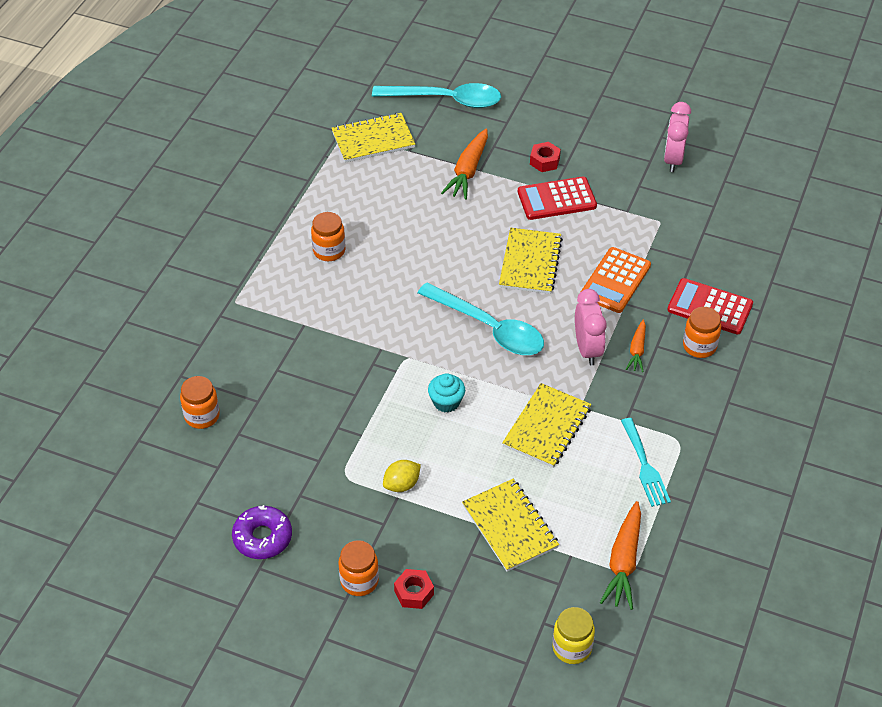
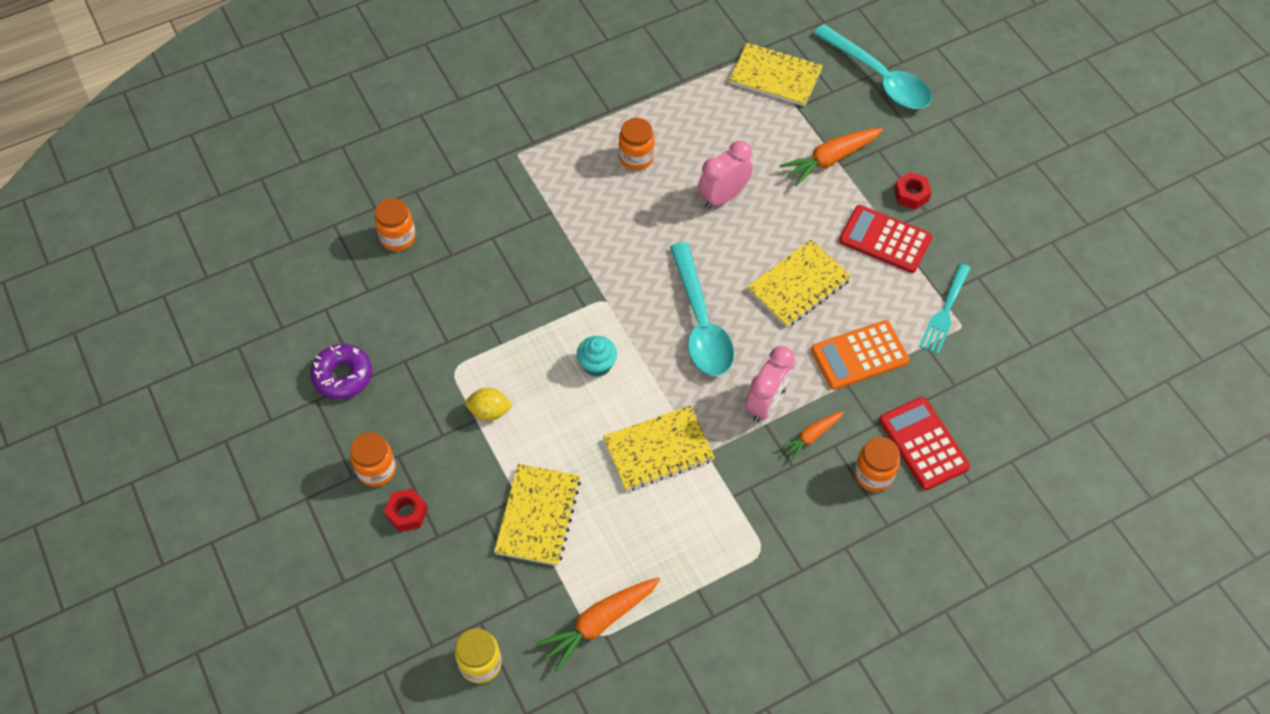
camera: 40 degrees right, 10 degrees up
turquoise fork [621,418,671,507] -> turquoise fork moved to [919,263,971,354]
pink clock [664,102,691,172] -> pink clock moved to [698,141,753,209]

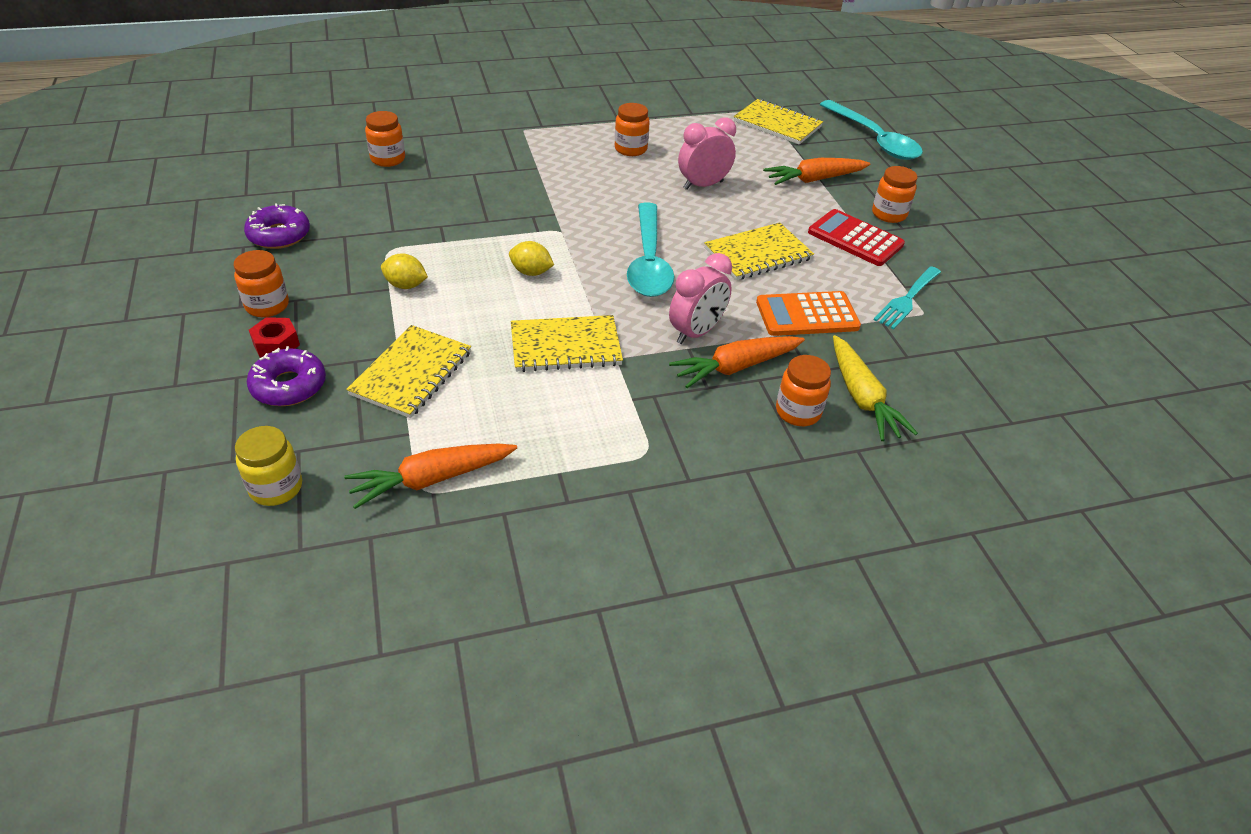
camera: 10 degrees right, 15 degrees down
turquoise cupcake [577,336,617,377] -> yellow lemon [509,241,554,276]
orange carrot [779,411,844,462] -> orange carrot [669,336,805,388], size x1.67
red calculator [879,397,970,490] -> yellow carrot [833,335,918,441]
red nut [894,172,932,210] -> orange jar [872,166,917,223]
none -> purple donut [247,346,326,406]

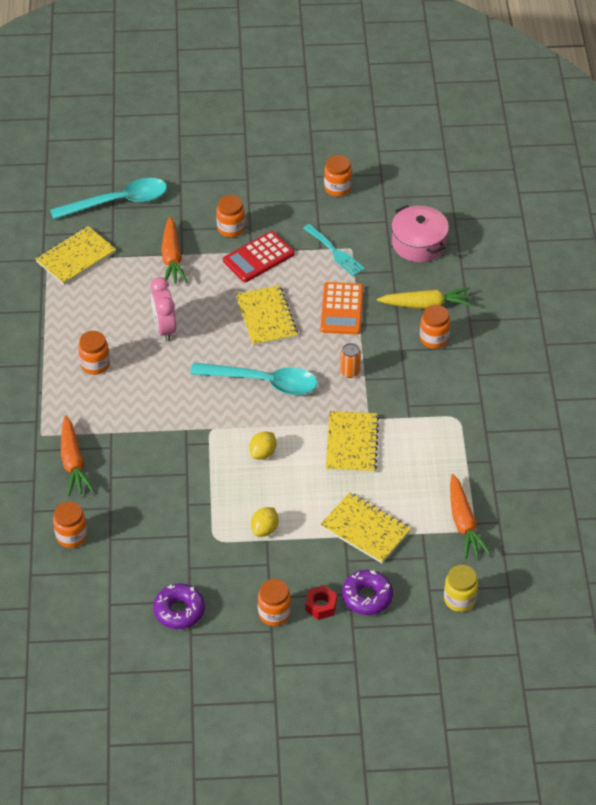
camera: 75 degrees left, 5 degrees up
pink clock [669,253,732,344] -> orange can [340,343,361,378]
orange carrot [669,336,805,388] -> orange carrot moved to [61,415,94,496]
none -> orange jar [324,155,352,197]
none -> pink pot [391,205,449,262]

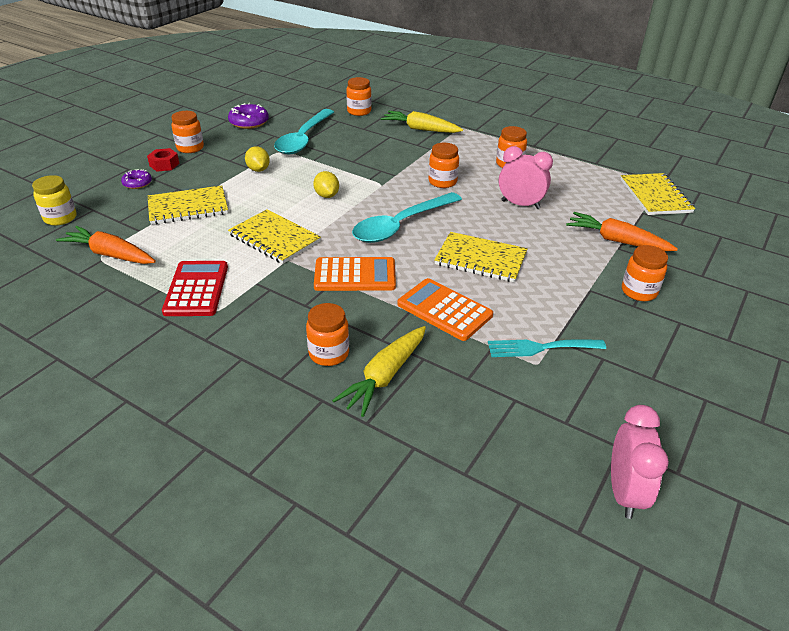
camera: 125 degrees right, 10 degrees down
turquoise spoon [50,178,167,220] -> turquoise spoon moved to [274,109,334,155]
orange carrot [61,415,94,496] -> yellow carrot [381,111,463,133]
red calculator [223,231,294,282] -> red calculator moved to [162,261,228,316]
orange jar [324,155,352,197] -> orange jar moved to [429,143,459,188]
orange can [340,343,361,378] -> orange calculator [314,257,396,291]
purple donut [342,570,393,615] -> purple donut [121,169,152,189], size x0.62
pink pot [391,205,449,262] -> none
none -> pink clock [611,405,669,519]

